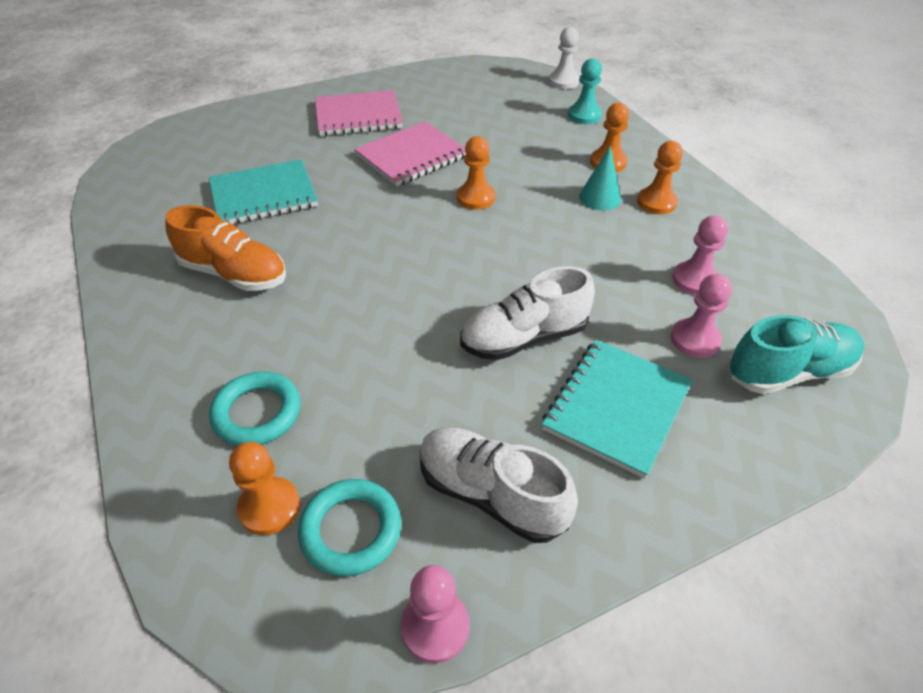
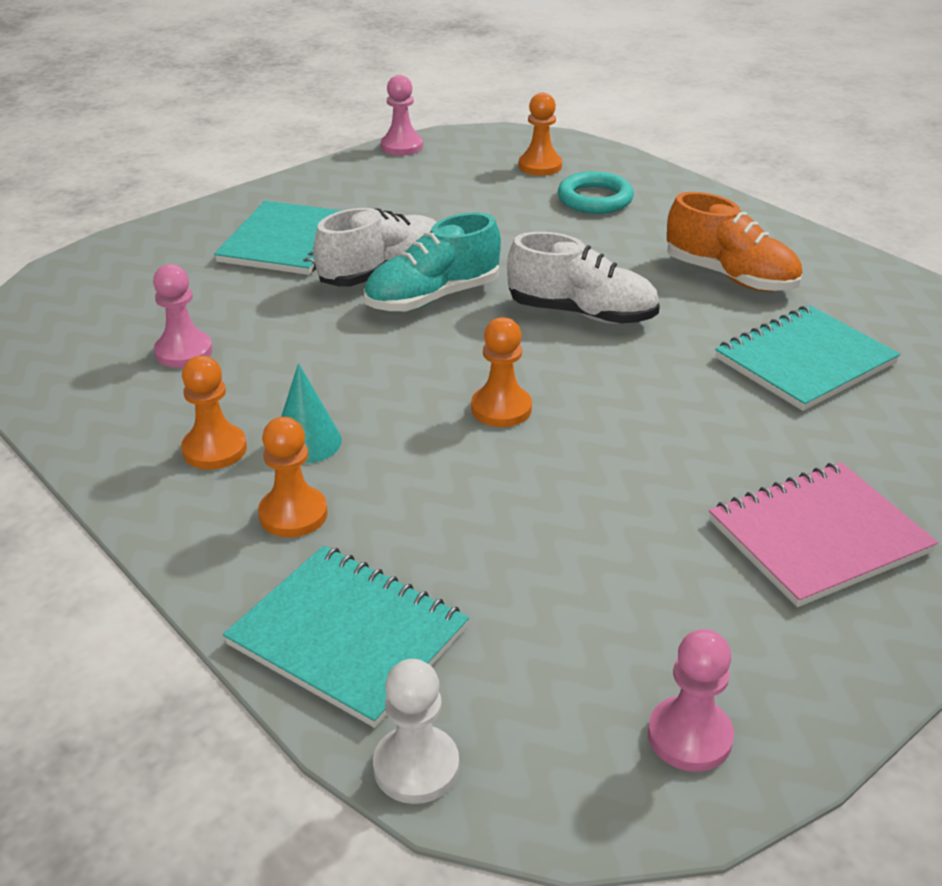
camera: 165 degrees right, 10 degrees down
orange shoe [165,205,286,291] -> orange shoe turned 150 degrees counterclockwise [667,192,802,292]
turquoise ring [298,479,401,576] -> none
pink notebook [354,121,466,187] -> none
white shoe [420,428,578,543] -> white shoe moved to [507,232,660,324]
turquoise pawn [568,58,602,124] -> turquoise notebook [223,546,469,728]
pink pawn [671,274,732,358] -> pink pawn moved to [648,629,734,772]
turquoise shoe [728,315,864,394] -> turquoise shoe moved to [364,213,501,312]

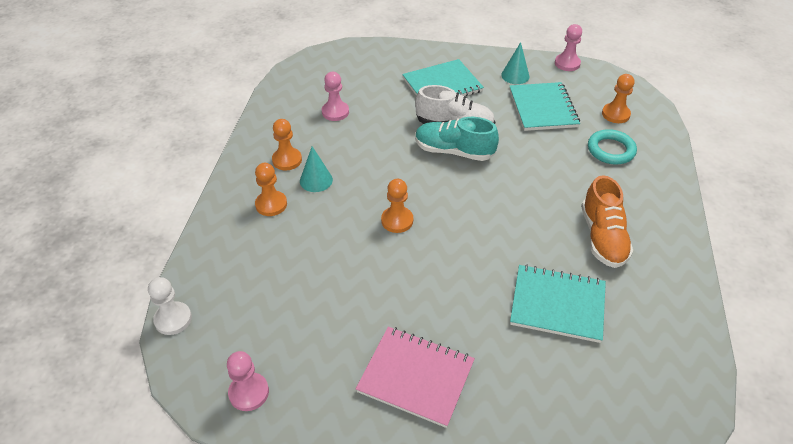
camera: 50 degrees right, 10 degrees up
turquoise notebook [223,546,469,728] -> turquoise notebook moved to [509,82,580,131]
white shoe [507,232,660,324] -> none
none -> turquoise cone [501,42,529,84]

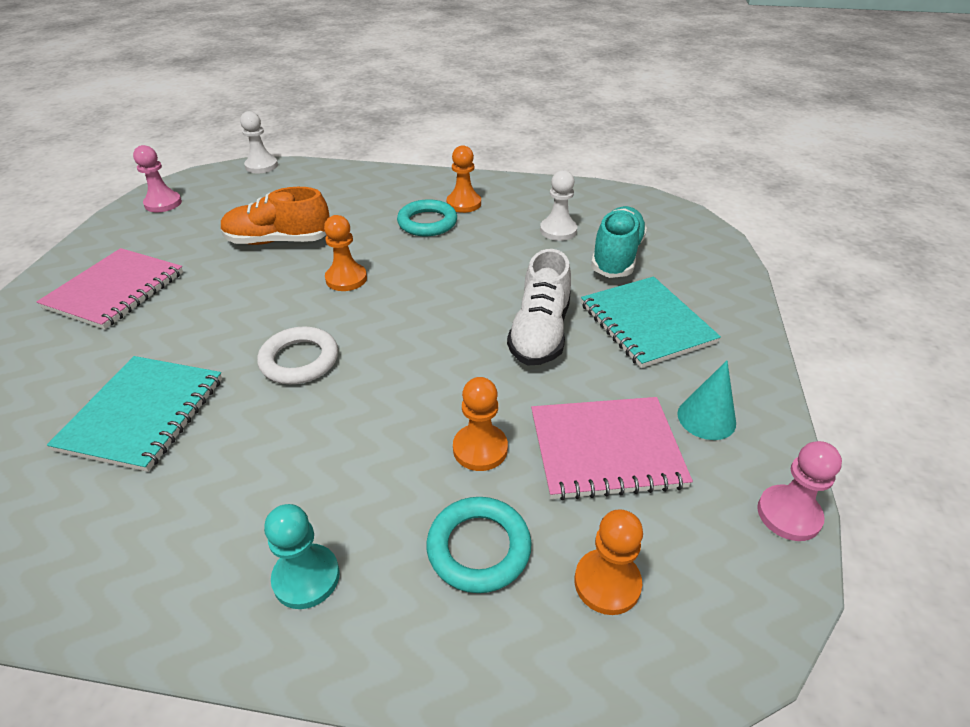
camera: 90 degrees right, 5 degrees down
orange pawn [255,163,287,216] -> orange pawn moved to [453,377,508,471]
turquoise cone [300,146,333,192] -> turquoise ring [397,199,457,236]
pink pawn [322,72,349,121] -> white pawn [540,170,577,241]
turquoise shoe [415,117,499,161] -> turquoise shoe moved to [591,206,647,278]
turquoise notebook [509,82,580,131] -> pink notebook [531,397,693,501]
orange shoe [581,175,633,268] -> orange shoe moved to [221,187,330,245]
none -> white ring [257,326,338,384]
none -> turquoise pawn [264,504,340,609]

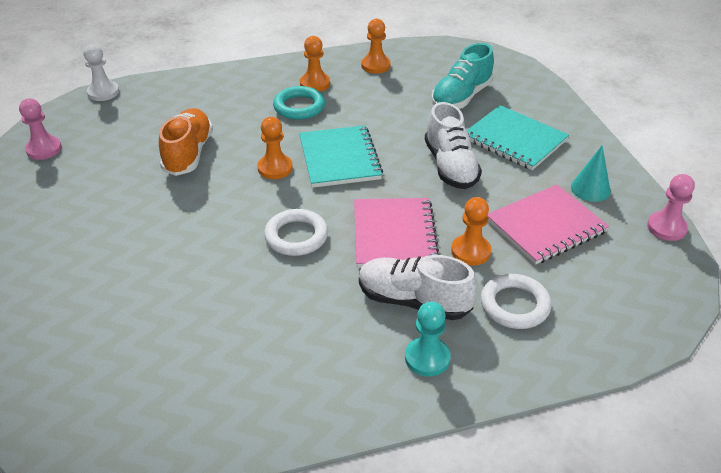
camera: 25 degrees left, 0 degrees up
pink notebook [36,248,183,329] -> pink notebook moved to [354,198,439,268]
turquoise notebook [47,356,222,472] -> turquoise notebook moved to [299,125,383,188]
orange shoe [221,187,330,245] -> orange shoe turned 120 degrees clockwise [159,108,213,176]
turquoise ring [426,497,531,593] -> white ring [481,274,552,329]
white pawn [540,170,577,241] -> none
orange pawn [574,509,643,615] -> orange pawn moved to [361,19,391,74]
turquoise shoe [591,206,647,278] -> turquoise shoe turned 135 degrees counterclockwise [431,43,494,109]
none -> white shoe [359,255,477,320]

